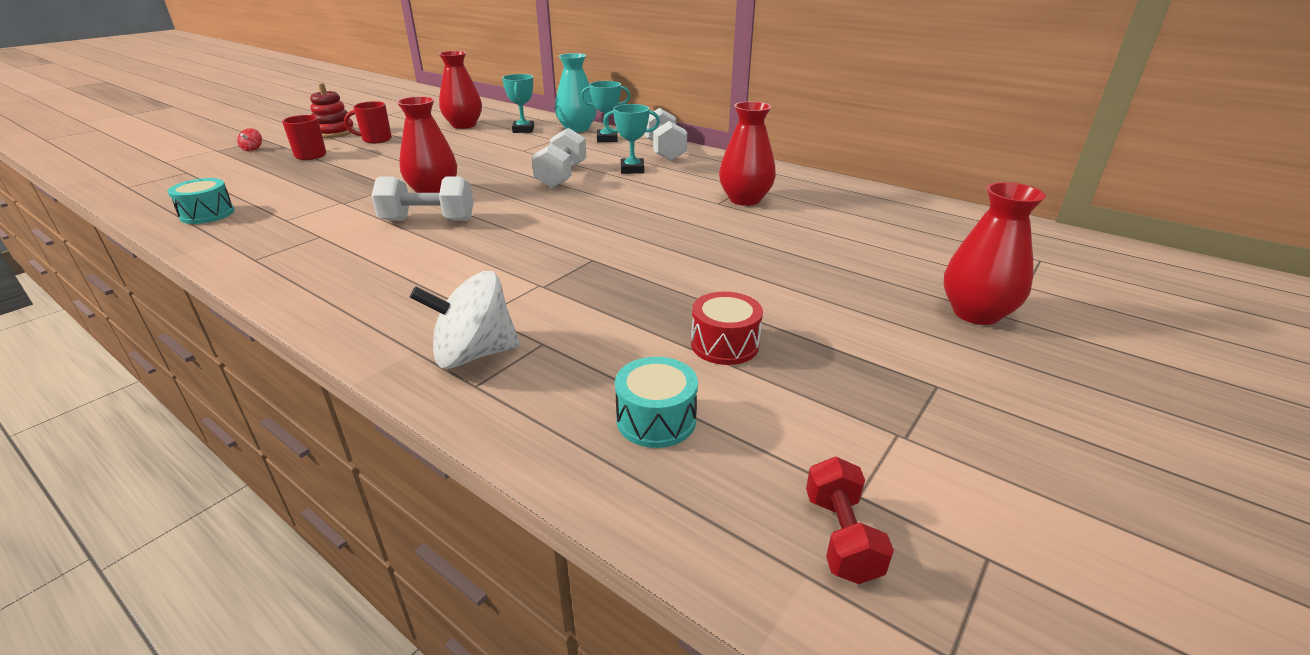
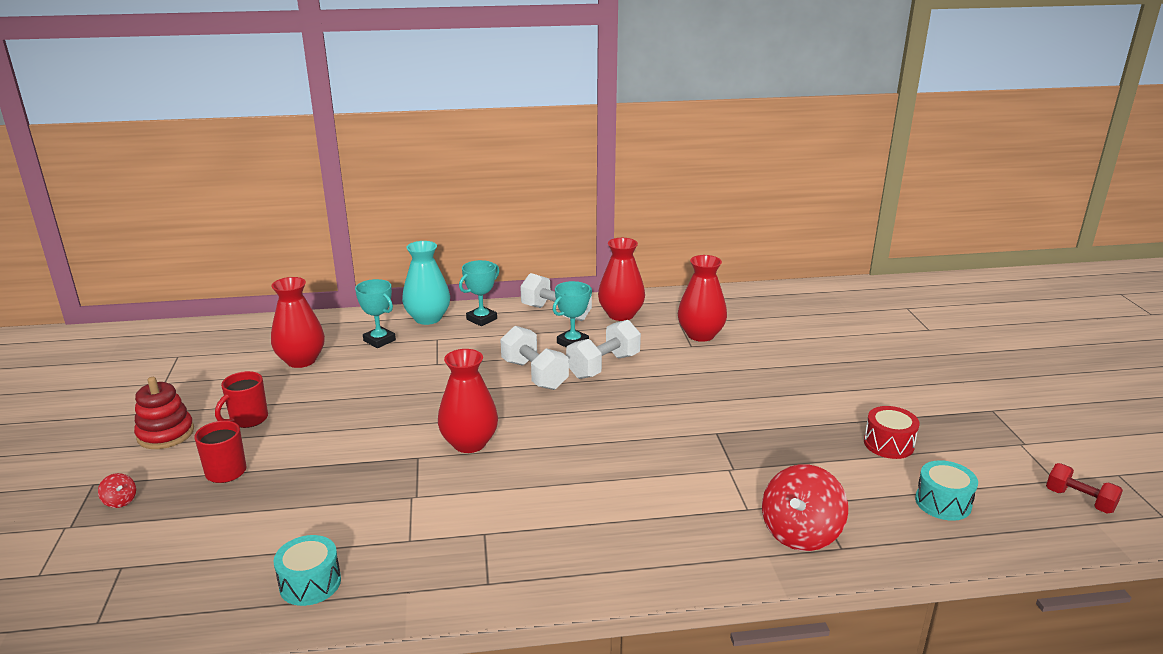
camera: 45 degrees left, 5 degrees down
white dumbbell [371,176,474,221] -> white dumbbell moved to [566,320,641,379]
white spinning top [410,271,520,369] -> red spinning top [762,464,848,551]
red vase [944,182,1046,325] -> red vase moved to [598,238,645,321]

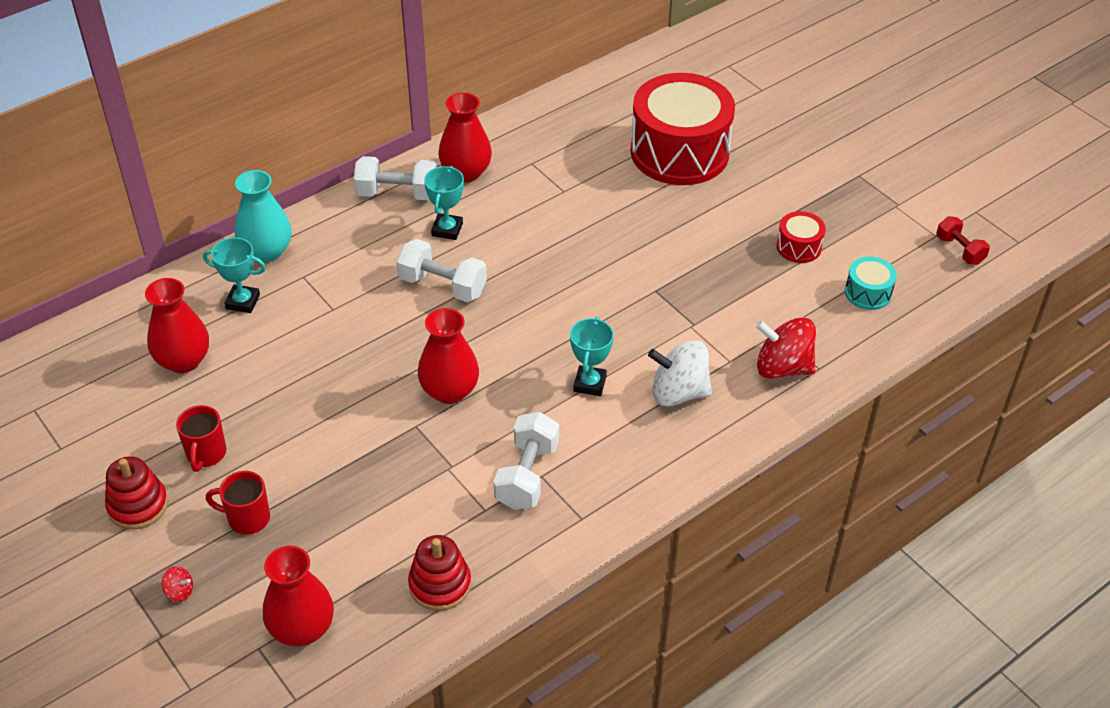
camera: 30 degrees left, 20 degrees up
turquoise drum [274,535,341,606] -> red stacking toy [408,535,471,611]
turquoise trophy [459,260,499,326] -> turquoise trophy moved to [570,317,614,396]
white dumbbell [566,320,641,379] -> white dumbbell moved to [494,412,559,510]
red vase [678,255,727,342] -> red vase moved to [263,546,334,646]
red spinning top [762,464,848,551] -> red spinning top turned 105 degrees clockwise [756,317,816,379]
red dumbbell [1046,463,1123,513] -> red dumbbell turned 45 degrees clockwise [936,216,990,265]
none -> red drum [631,73,735,185]
none -> white spinning top [648,340,712,407]

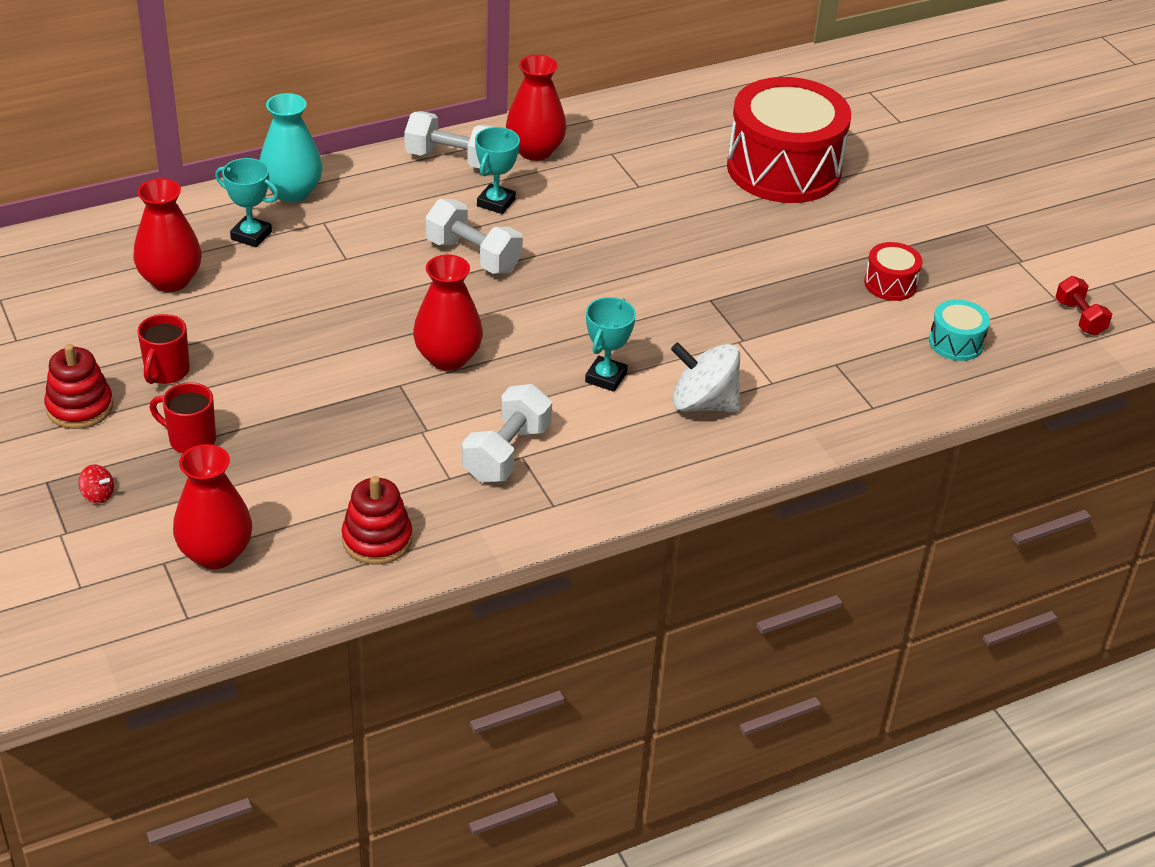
camera: 10 degrees right, 5 degrees down
red spinning top [756,317,816,379] -> none

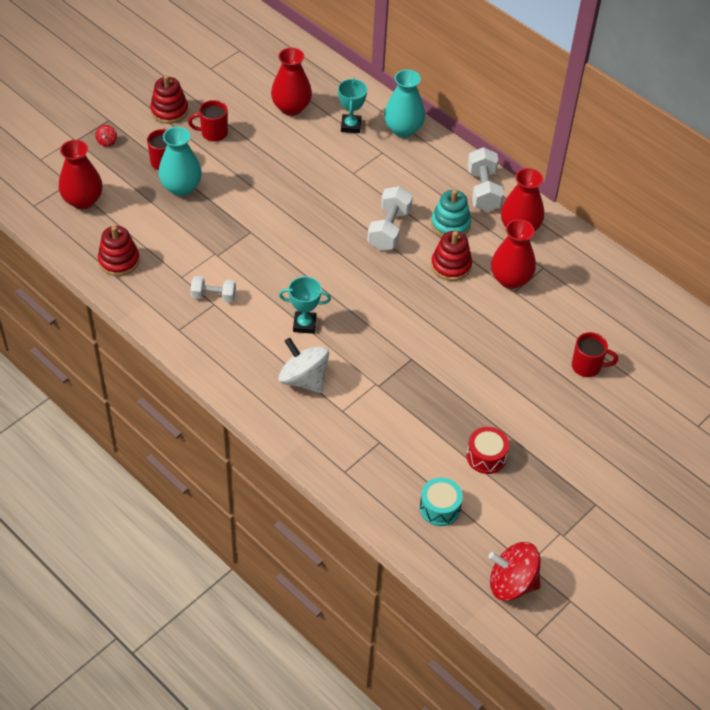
camera: 70 degrees right, 10 degrees up
red vase [413,255,483,371] -> red vase moved to [491,219,536,289]
white dumbbell [462,384,552,483] -> white dumbbell [190,276,236,303], size x0.64
turquoise trophy [475,127,520,214] -> turquoise stacking toy [431,190,471,237]
white spinning top [671,342,740,412] -> white spinning top turned 45 degrees counterclockwise [279,338,329,393]
red drum [727,77,851,203] -> red mug [572,332,618,377]
red dumbbell [1055,276,1112,335] -> red spinning top [488,542,540,601]
none -> turquoise vase [159,127,202,196]
none -> red stacking toy [431,231,472,281]

